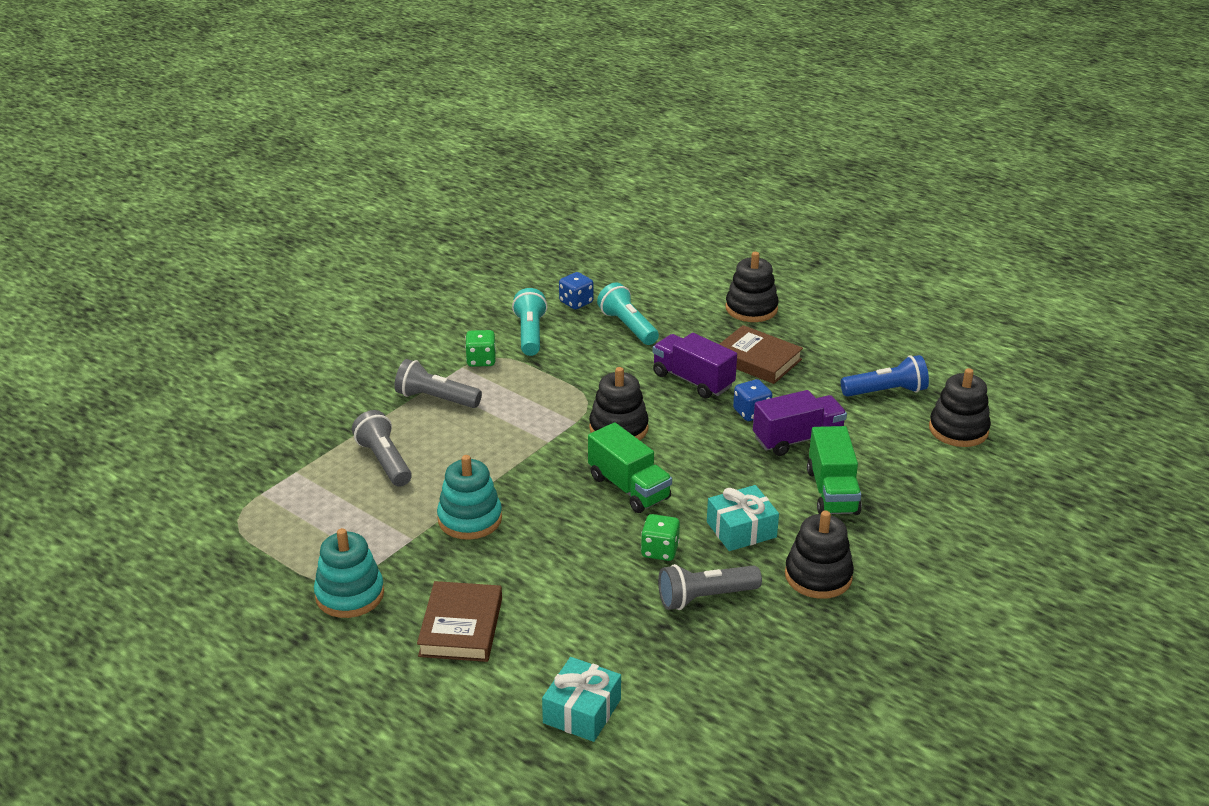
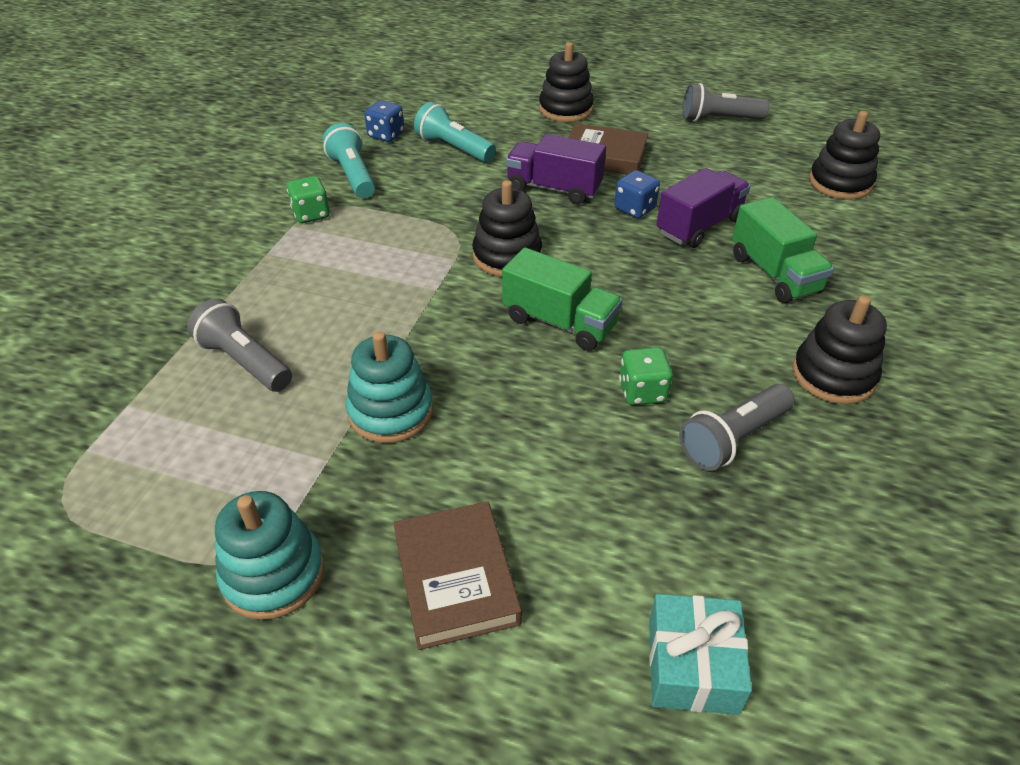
camera: 20 degrees left, 10 degrees up
grey flashlight [394,359,482,408] -> grey flashlight moved to [683,83,769,122]
turquoise gift [707,485,779,551] -> none
blue flashlight [841,355,929,397] -> none

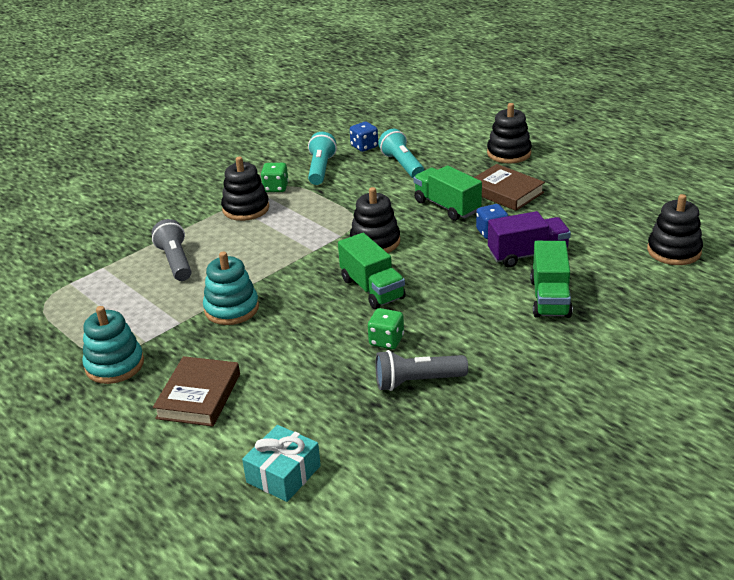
camera: 30 degrees right, 10 degrees down
purple truck [506,134,606,204] -> green truck [414,165,482,221]
grey flashlight [683,83,769,122] -> none
black stacking toy [792,296,887,404] -> black stacking toy moved to [221,157,269,221]

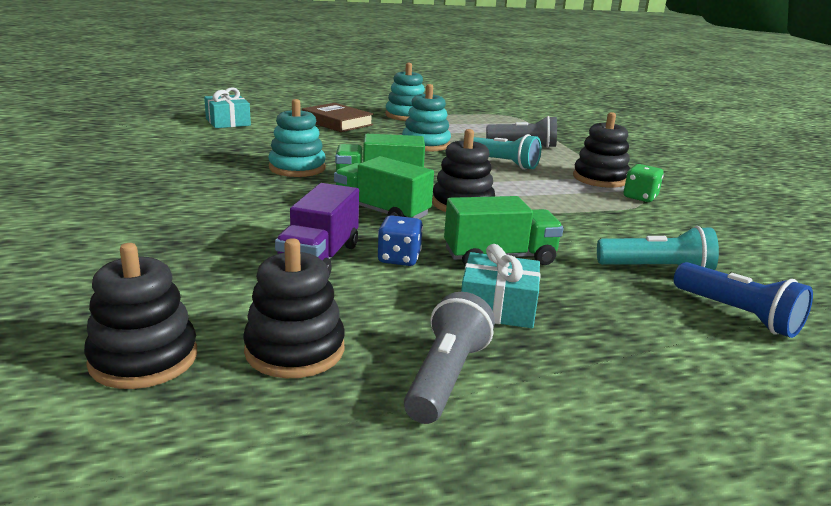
camera: 115 degrees right, 10 degrees down
turquoise flashlight [308,132,337,185] -> turquoise flashlight moved to [473,134,541,170]
blue dice [350,122,378,152] -> none
green dice [368,308,404,349] -> turquoise stacking toy [268,99,326,177]
grey flashlight [375,350,468,391] -> grey flashlight moved to [404,292,495,424]
brown book [474,164,545,211] -> turquoise gift [461,244,541,328]
black stacking toy [487,103,532,163] -> black stacking toy moved to [243,238,345,378]
green truck [530,241,573,318] -> green truck moved to [334,156,434,219]
none -> blue flashlight [674,262,813,338]

